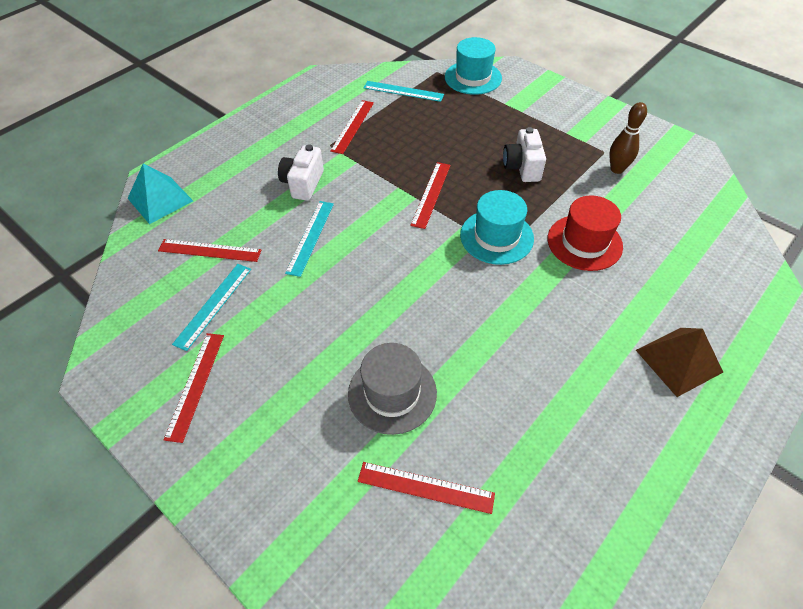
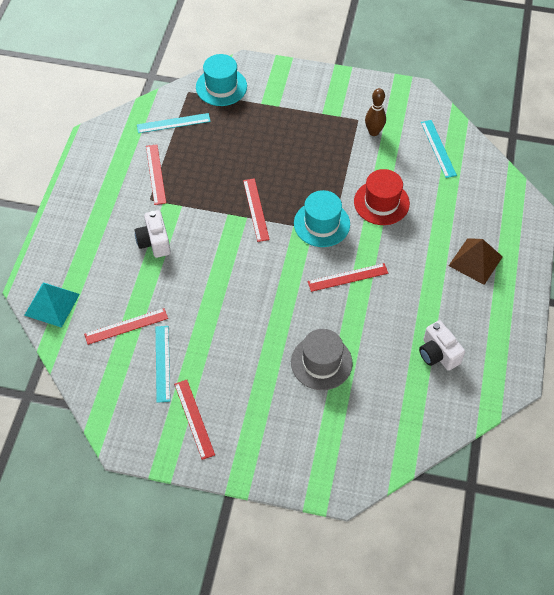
camera: 30 degrees left, 5 degrees up
turquoise ruler [285,201,334,277] -> turquoise ruler moved to [421,120,457,178]
red ruler [358,462,495,514] -> red ruler moved to [308,263,388,292]
white camera [503,127,546,182] -> white camera moved to [419,320,465,371]

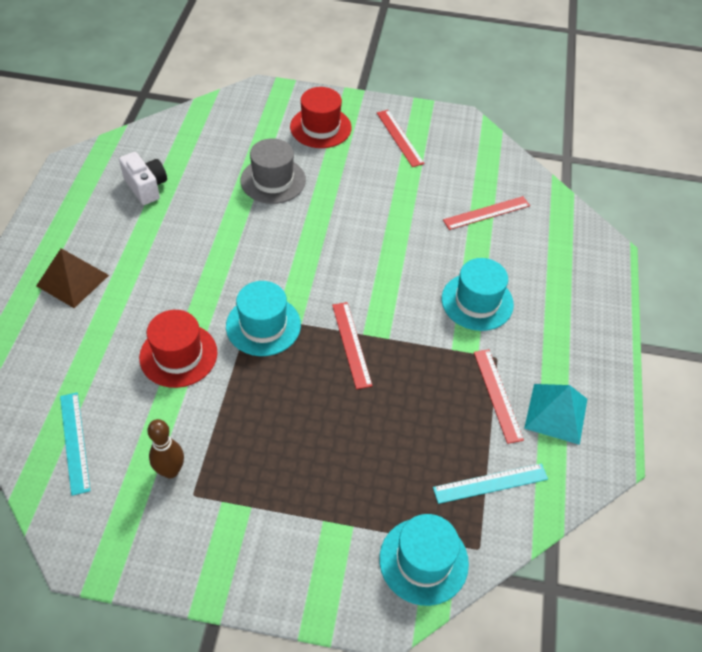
camera: 175 degrees right, 5 degrees down
turquoise pyramid [24,282,80,328] -> turquoise pyramid moved to [524,384,587,445]
white camera [135,210,171,258] -> turquoise hat [442,258,514,331]
turquoise ruler [156,326,170,403] -> none
red ruler [308,263,388,292] -> none
none -> red hat [290,87,352,148]

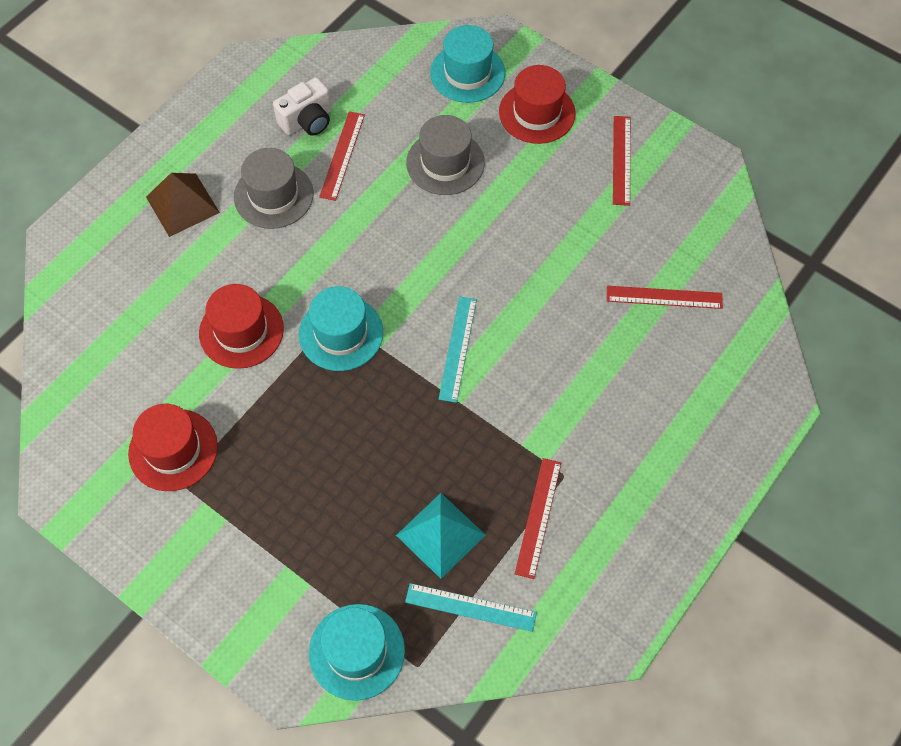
camera: 30 degrees right, 10 degrees up
turquoise ruler [60,392,91,496] -> turquoise ruler moved to [439,297,477,403]
white camera [119,152,167,205] -> white camera turned 60 degrees clockwise [273,77,332,136]
brown bowling pin [147,419,184,478] -> red hat [128,404,218,491]
red ruler [332,302,372,389] -> red ruler moved to [319,111,365,201]
turquoise hat [442,258,514,331] -> turquoise hat moved to [430,25,505,103]
turquoise pyramid [524,384,587,445] -> turquoise pyramid moved to [396,493,486,579]
none -> grey hat [234,148,314,229]

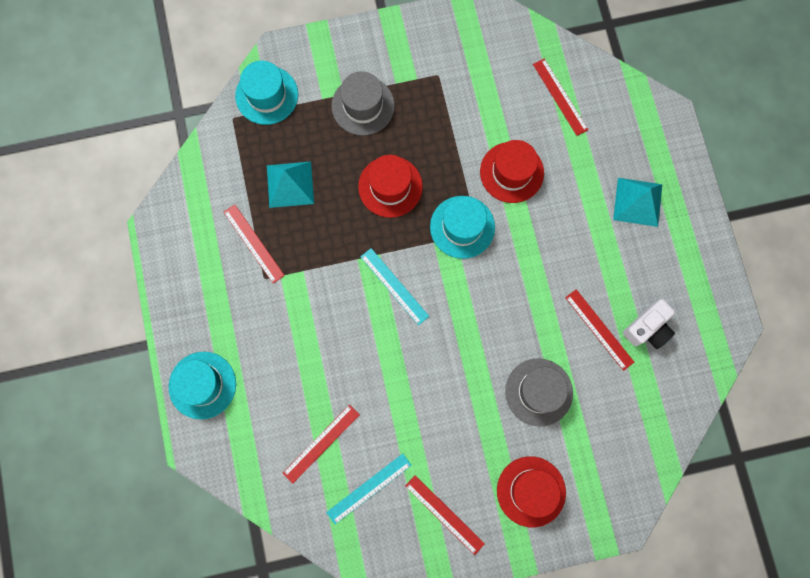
camera: 130 degrees right, 15 degrees up
red hat [128,404,218,491] -> red hat moved to [358,155,423,218]
brown pyramid [146,173,220,237] -> turquoise pyramid [613,178,662,227]
grey hat [234,148,314,229] -> grey hat moved to [331,71,395,136]
white camera [273,77,332,136] -> white camera turned 135 degrees counterclockwise [623,299,675,349]
turquoise ruler [405,583,537,632] -> turquoise ruler moved to [326,454,412,524]
turquoise hat [430,25,505,103] -> turquoise hat moved to [169,352,236,419]
none -> red ruler [533,58,589,136]

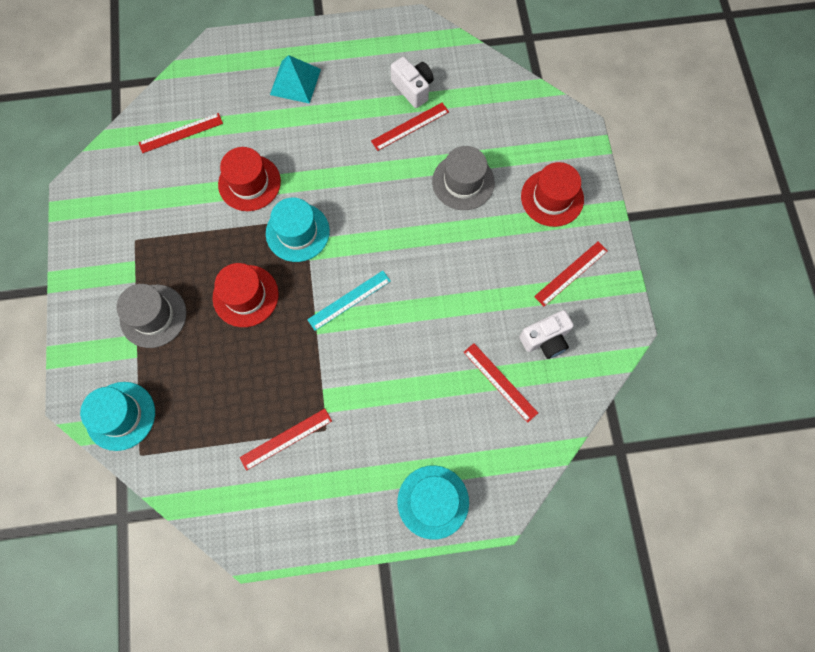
camera: 85 degrees left, 5 degrees down
turquoise pyramid [267,162,314,208] -> none
turquoise ruler [326,454,412,524] -> white camera [519,310,574,359]

